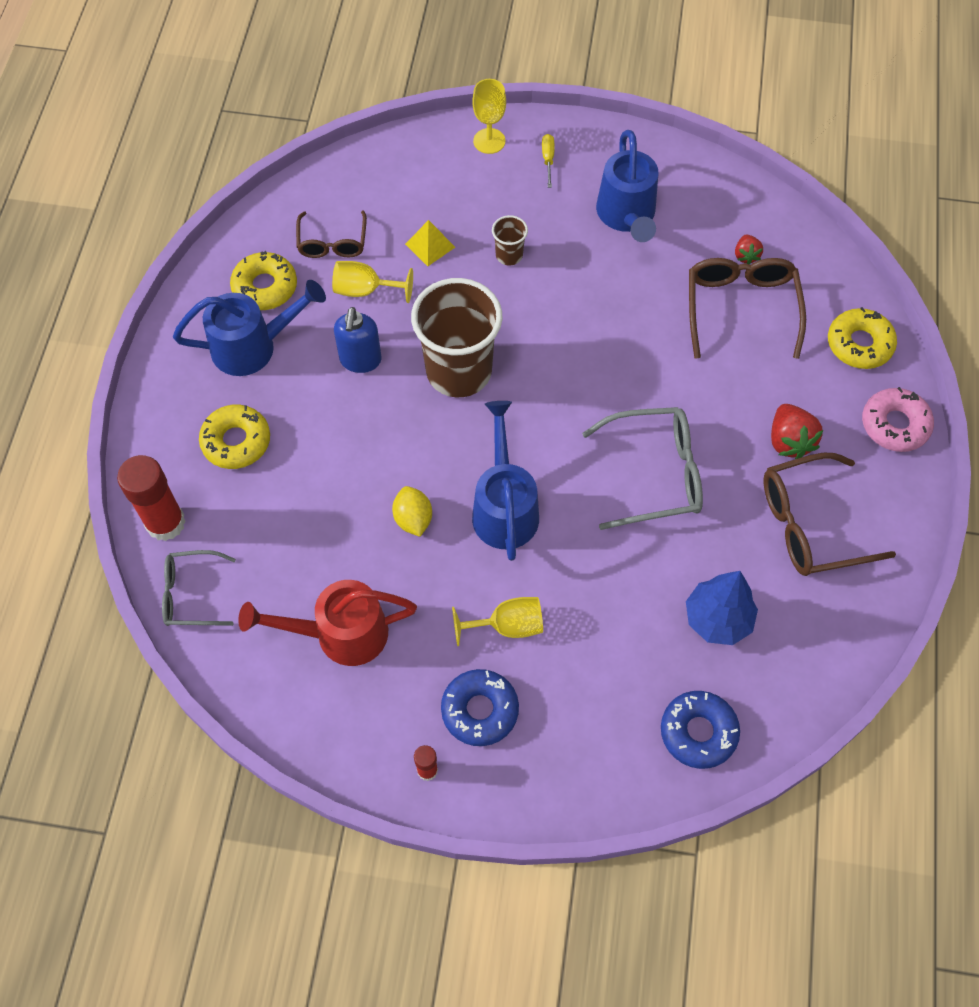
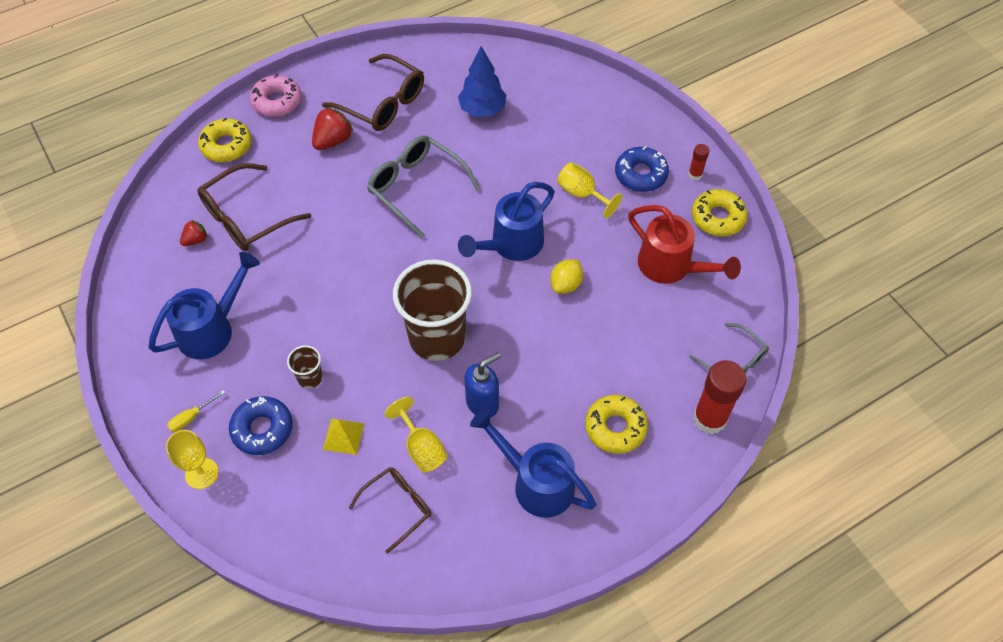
camera: 130 degrees left, 5 degrees down
yellow donut [230,251,297,310] -> yellow donut moved to [692,189,748,236]
blue donut [661,691,740,769] -> blue donut moved to [229,396,292,455]

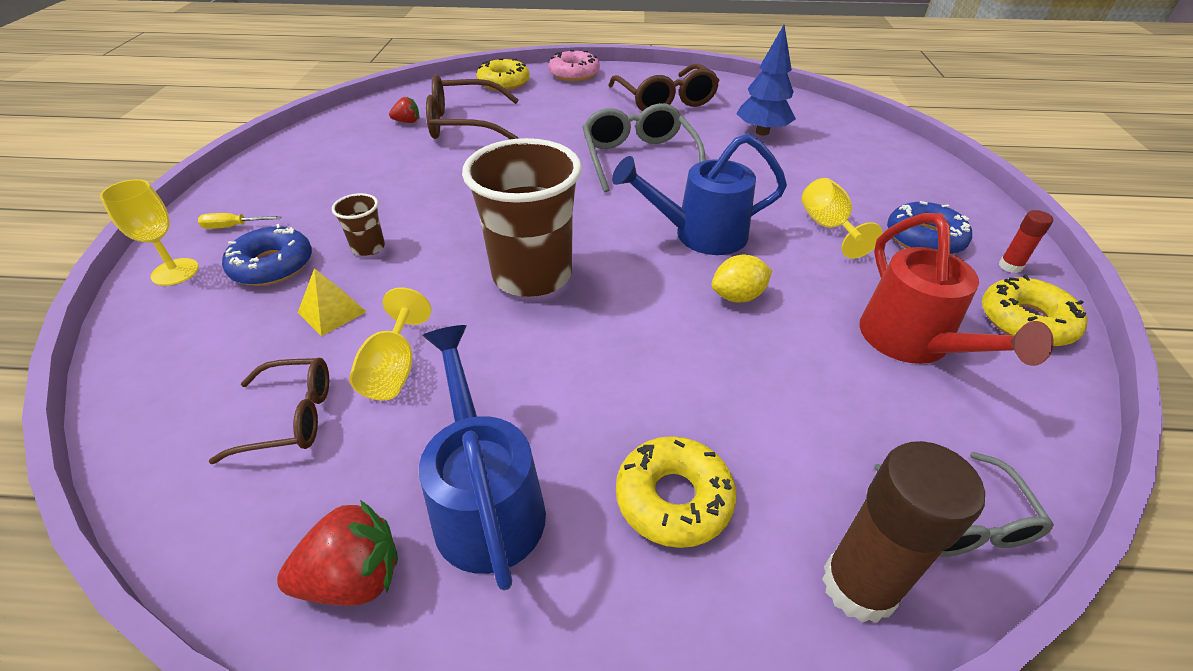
camera: 35 degrees right, 15 degrees down
blue watering can [148,252,260,360] -> none
red strawberry [312,107,353,150] -> red strawberry moved to [277,500,398,606]
blue soap dispenser [464,352,501,418] -> none
red glue stick [693,360,746,434] -> brown glue stick [822,441,985,623]

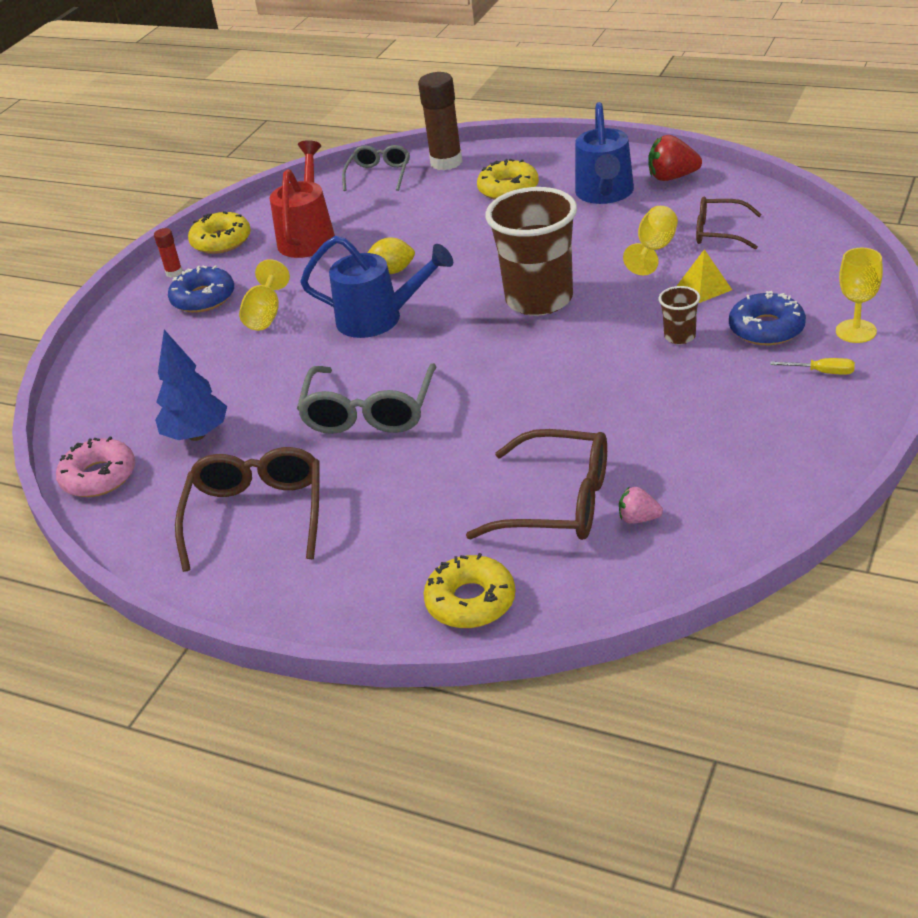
camera: 155 degrees left, 5 degrees down
red strawberry [389,97,419,123] -> pink strawberry [619,486,663,524]
pink donut [549,50,600,81] -> pink donut moved to [56,437,135,497]

